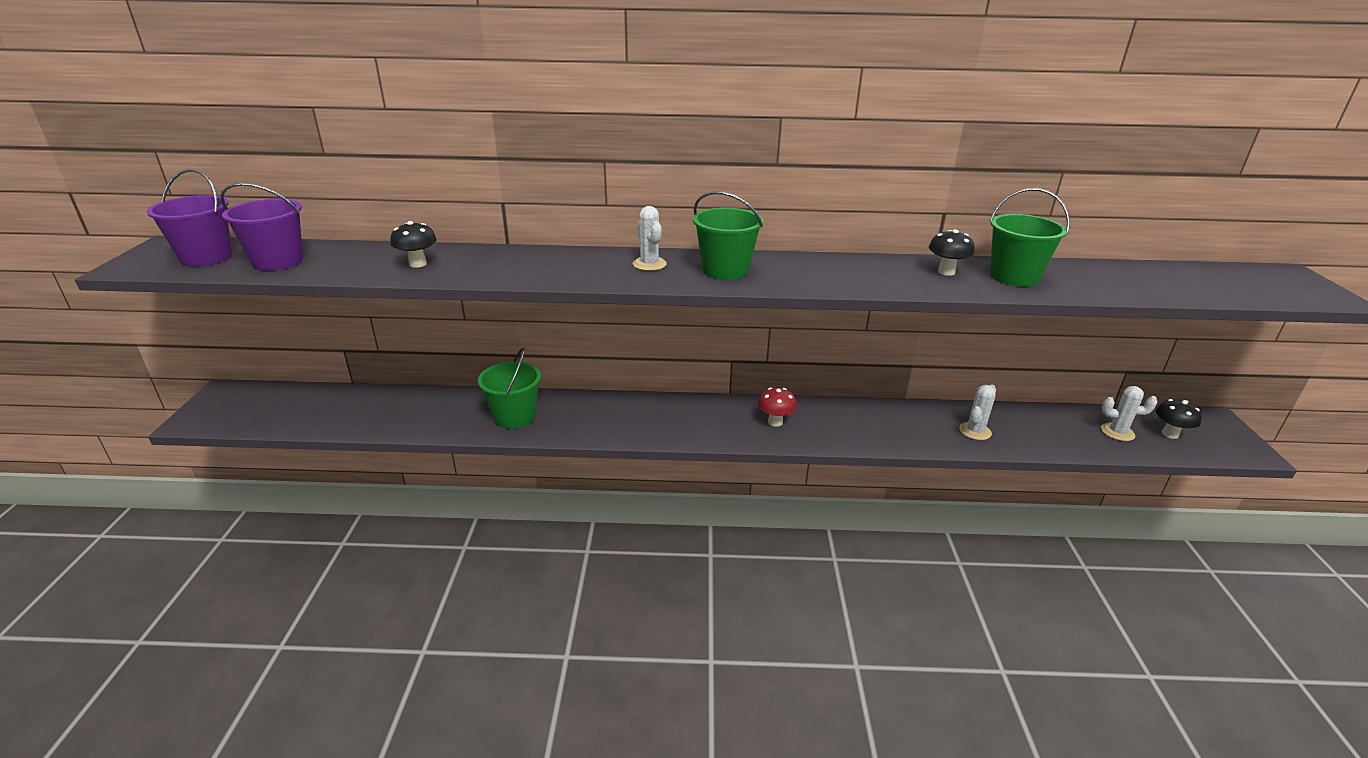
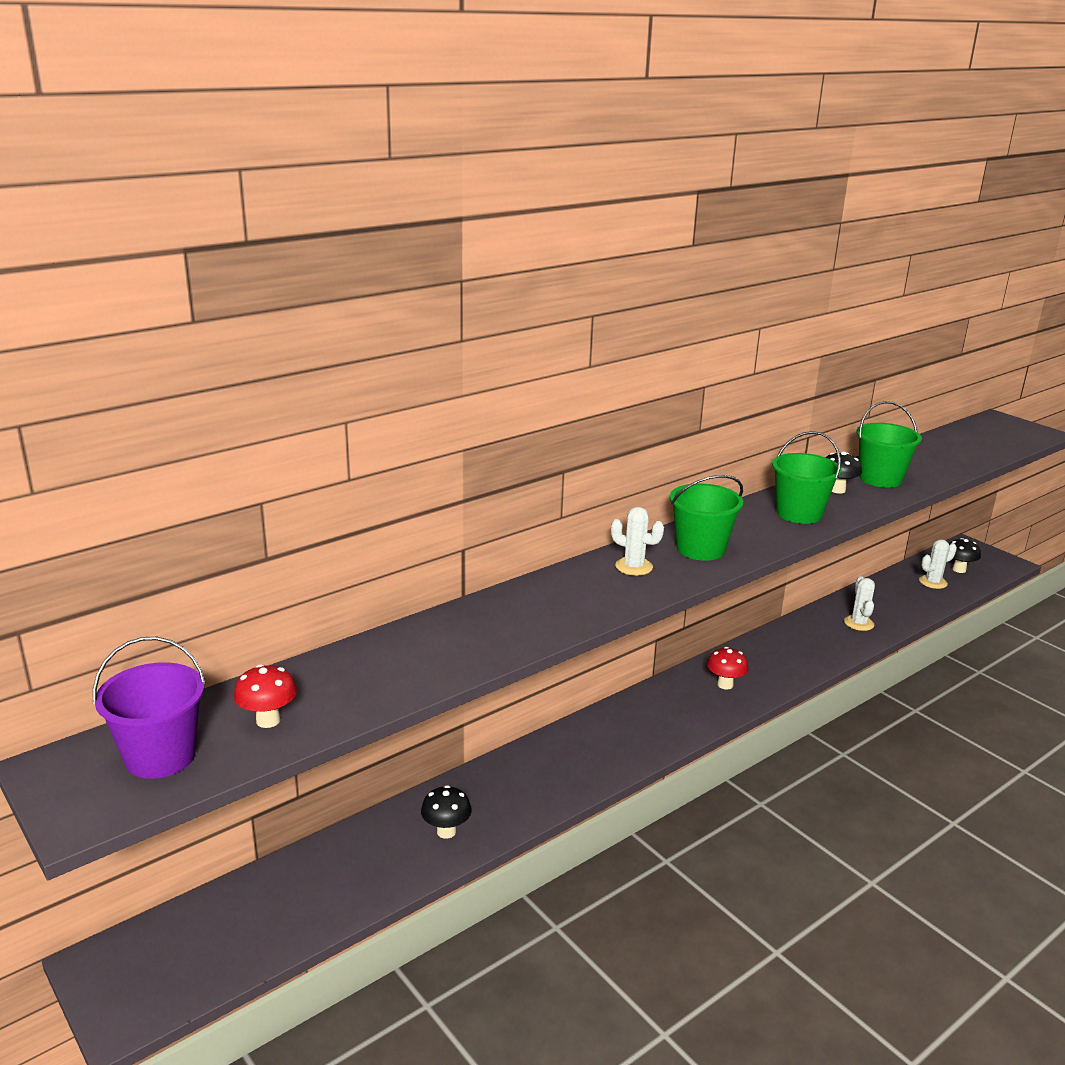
camera: 40 degrees left, 5 degrees down
purple bucket [220,183,303,271] -> red mushroom [234,664,297,728]
black mushroom [390,221,437,268] -> black mushroom moved to [421,785,472,839]
green bucket [478,348,541,429] -> green bucket moved to [772,431,842,524]

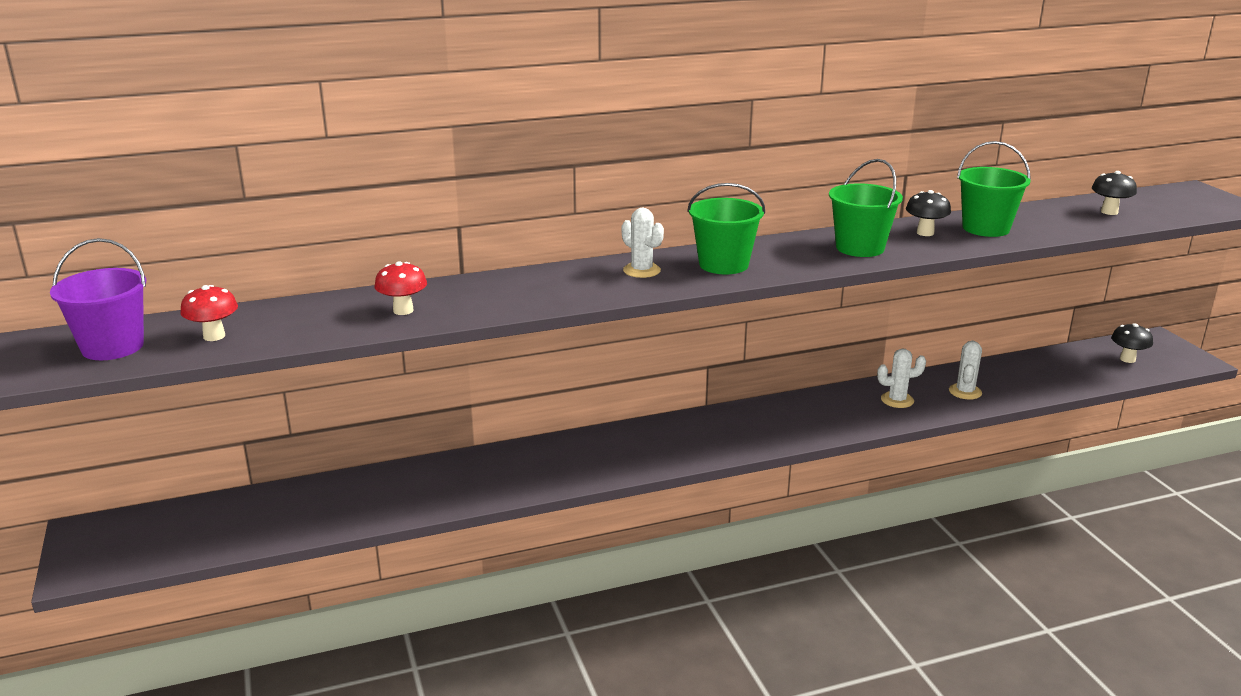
camera: 20 degrees right, 0 degrees up
black mushroom [421,785,472,839] -> black mushroom moved to [1092,171,1137,215]
red mushroom [707,647,749,690] -> red mushroom moved to [374,261,427,315]
white cactus [919,539,957,589] -> white cactus moved to [877,348,926,408]

